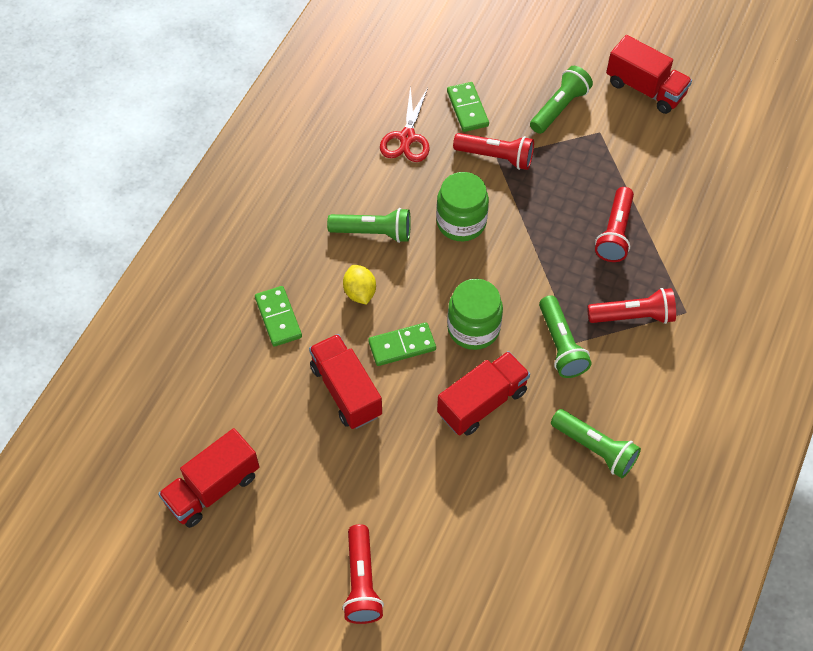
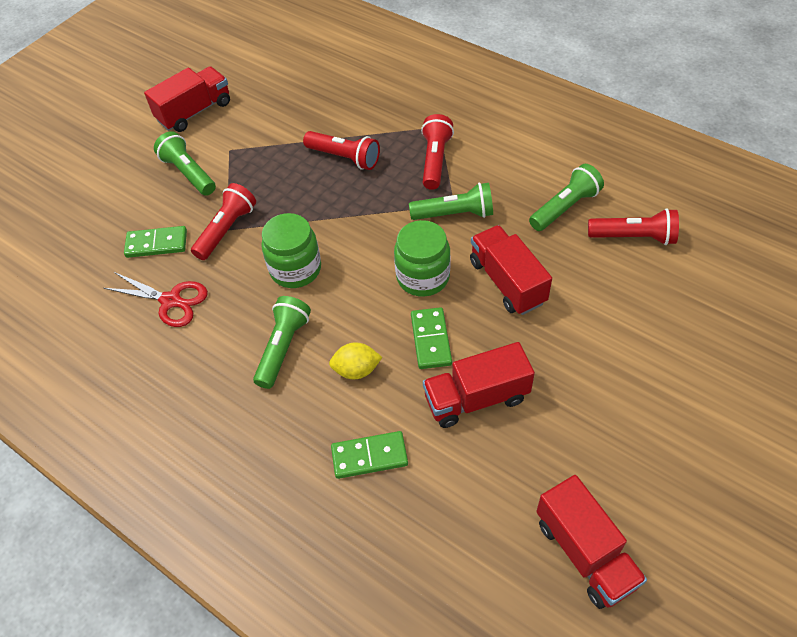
camera: 75 degrees left, 5 degrees down
red flashlight [342,524,384,624] -> red flashlight moved to [588,208,679,245]

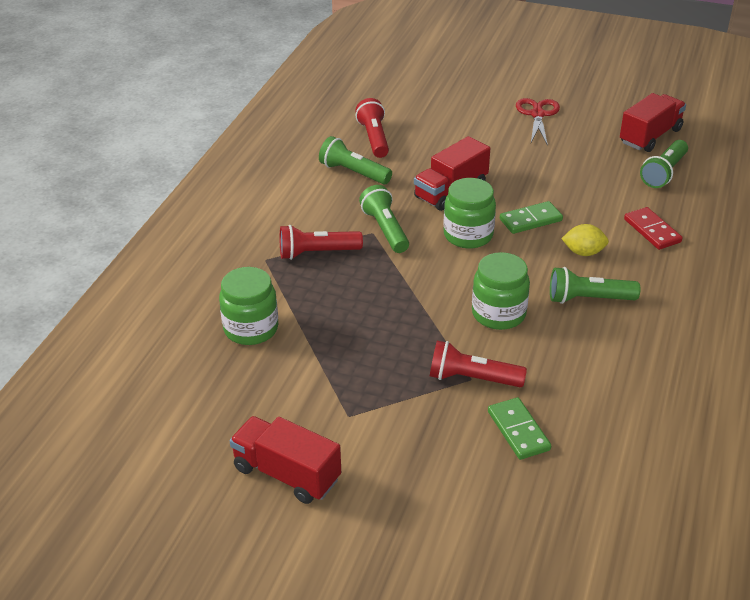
camera: 110 degrees left, 15 degrees down
red scissors [104,272,208,327] -> red scissors moved to [516,98,560,146]
green flashlight [154,131,216,196] -> green flashlight moved to [640,140,688,188]
red flashlight [303,131,380,170] -> none
yellow lemon [329,342,382,379] -> yellow lemon turned 60 degrees counterclockwise [561,224,609,256]
green domino [331,431,408,479] -> red domino [624,207,683,250]
red truck [423,342,535,428] -> none
none -> green jar [219,267,278,345]

